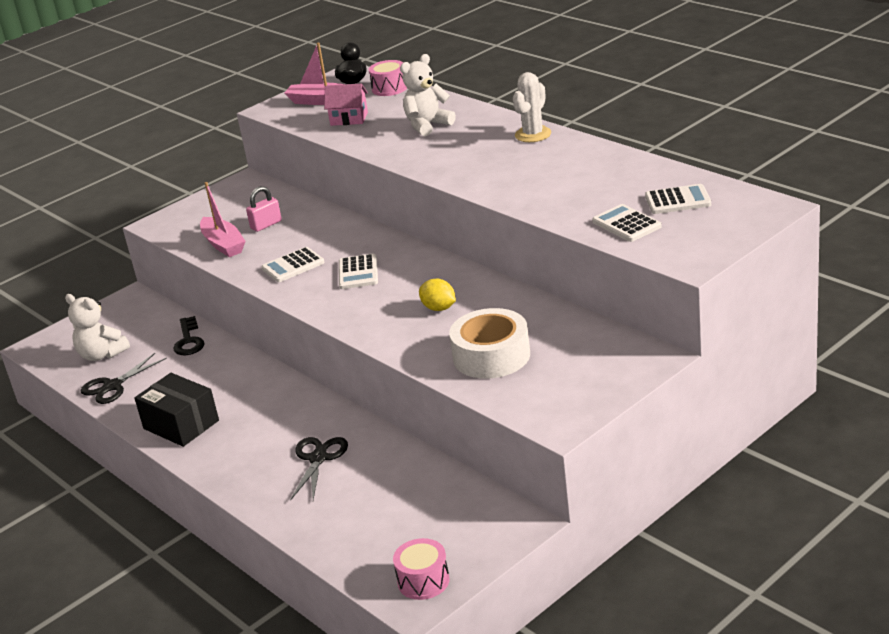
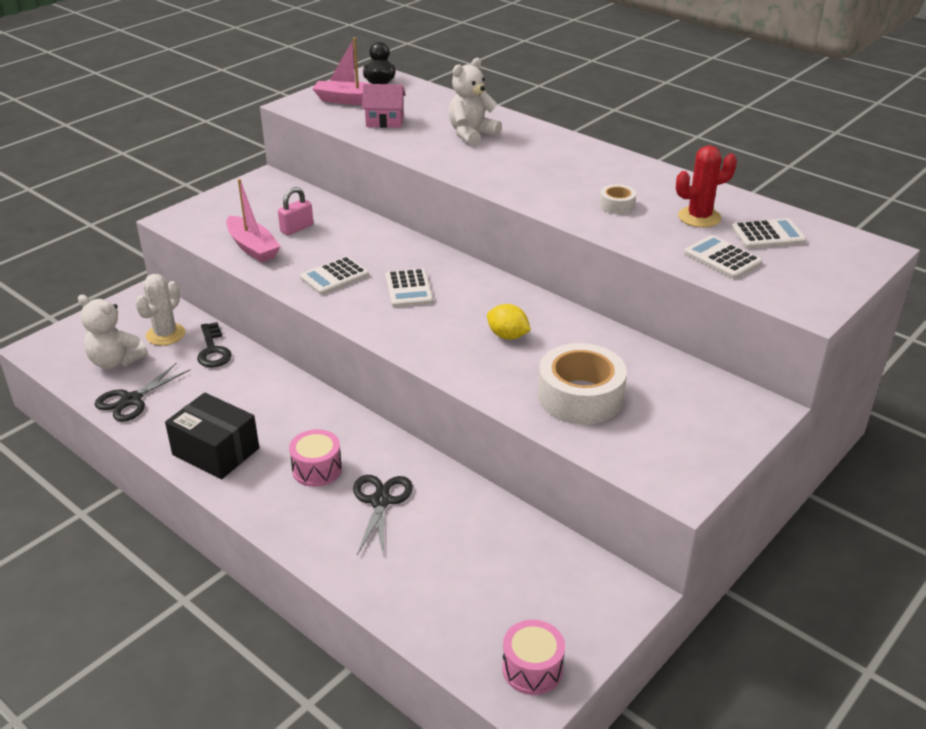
camera: 10 degrees left, 5 degrees up
pink drum [369,60,407,96] -> pink drum moved to [289,429,342,487]
white cactus [513,72,551,142] -> white cactus moved to [135,274,185,346]
none -> white tape [600,184,636,214]
none -> red cactus [676,145,737,228]

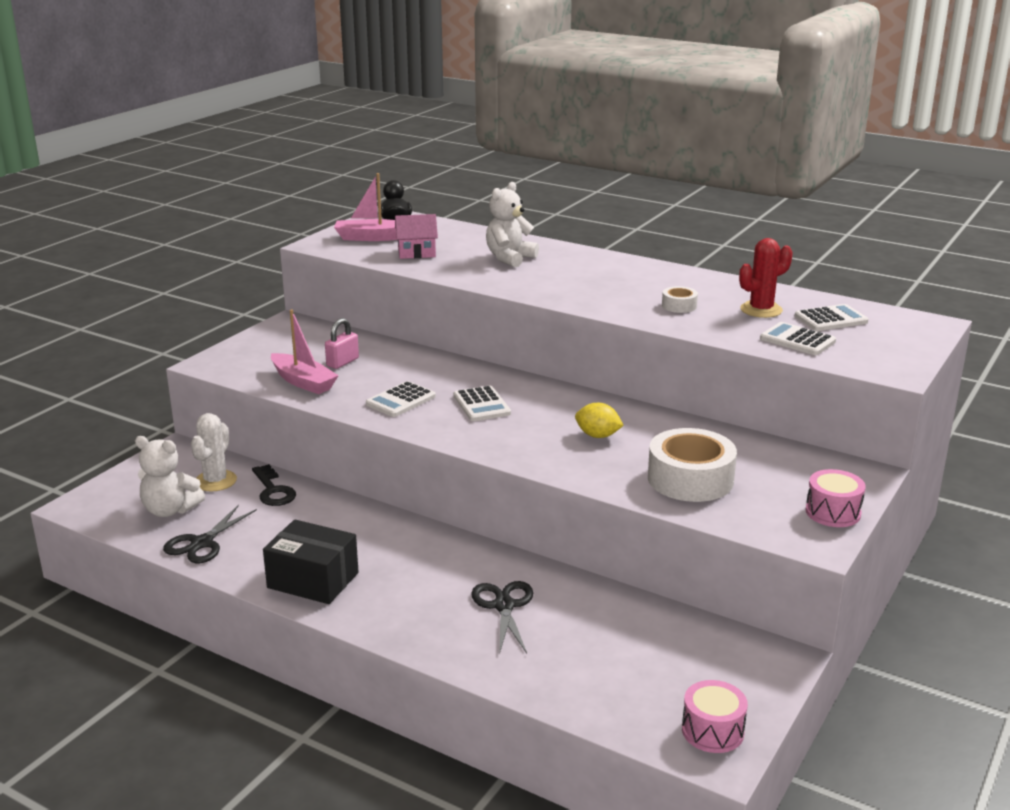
camera: 10 degrees left, 10 degrees down
pink drum [289,429,342,487] -> pink drum moved to [806,469,866,527]

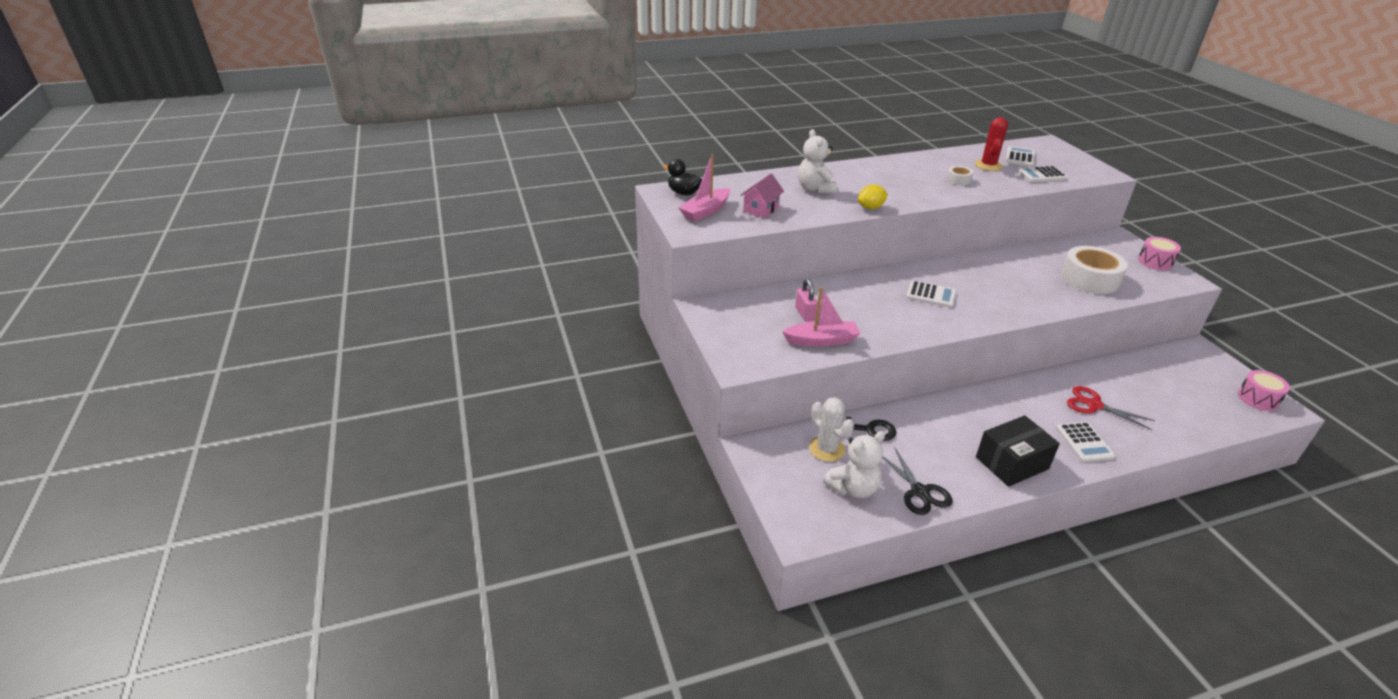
camera: 50 degrees left, 10 degrees up
white calculator [366,381,436,417] -> white calculator moved to [1056,422,1115,462]
black scissors [471,581,533,655] -> red scissors [1067,386,1155,430]
yellow lemon [575,403,624,438] -> yellow lemon moved to [858,185,888,209]

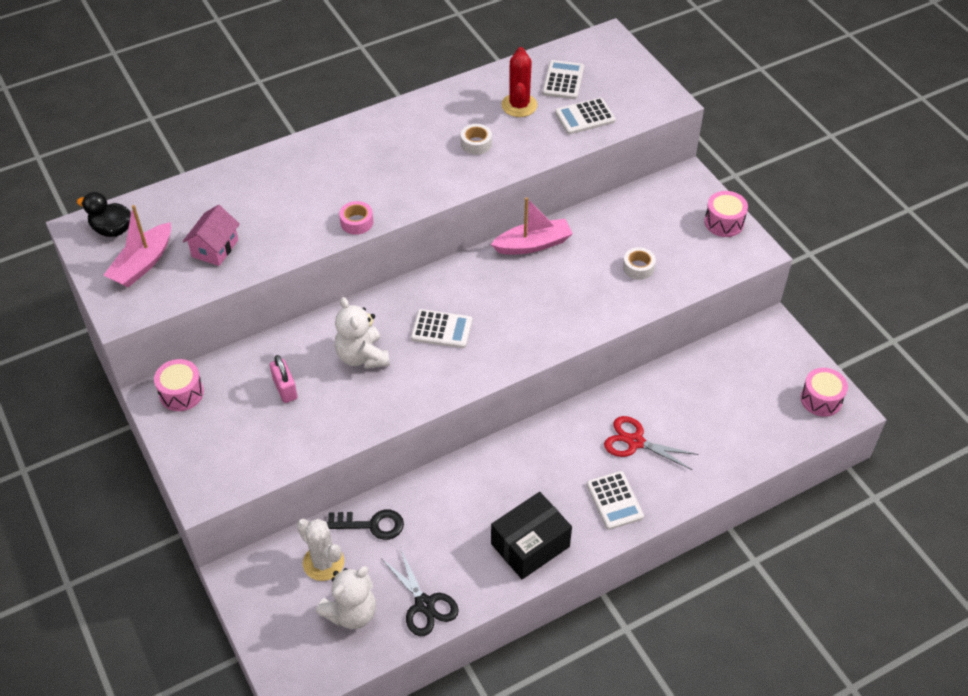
camera: 10 degrees left, 15 degrees up
pink boat [782,287,861,347] -> pink boat moved to [491,197,573,255]
white teddy bear [798,129,837,194] -> white teddy bear moved to [335,297,390,369]
yellow lemon [858,185,888,209] -> pink tape [339,201,373,235]
white tape [1061,246,1128,294] -> white tape [623,247,656,280], size x0.47
none -> pink drum [154,359,204,411]

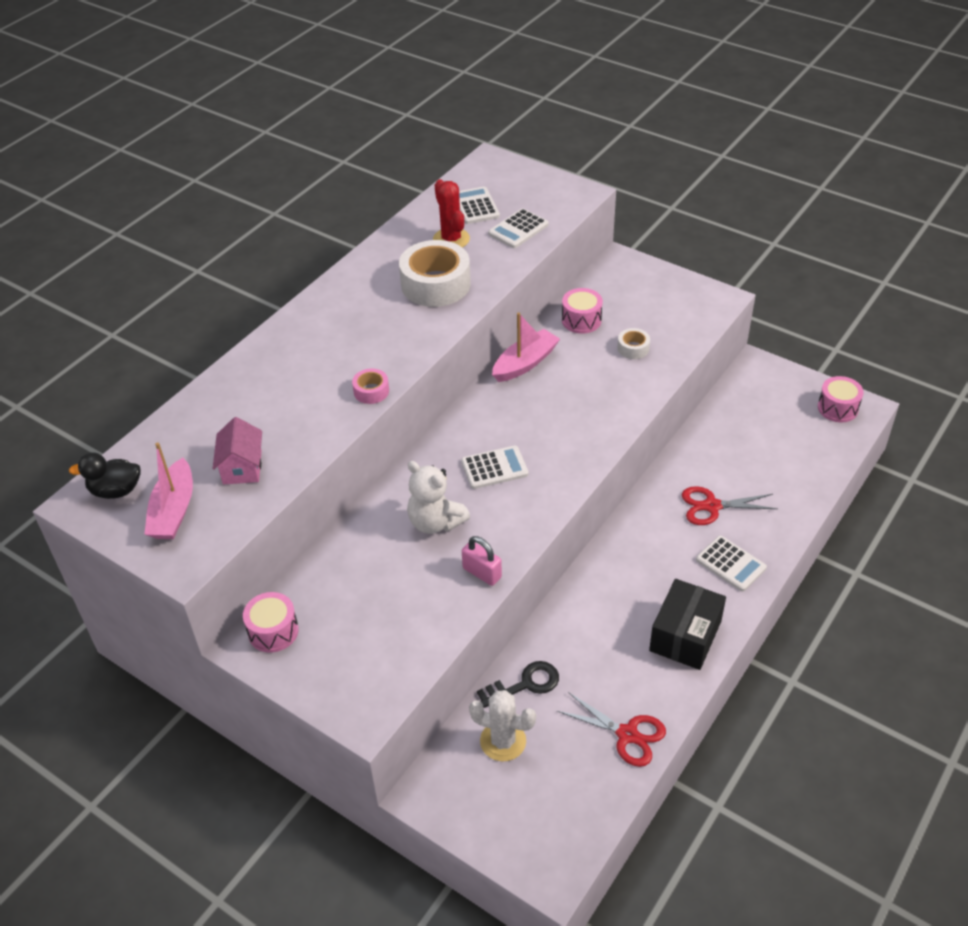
camera: 25 degrees left, 5 degrees down
pink padlock [270,355,297,403] -> pink padlock moved to [462,536,502,586]
white teddy bear [316,566,376,629] -> none
black scissors [381,548,459,636] -> red scissors [557,692,666,767]
white tape [461,124,492,155] -> white tape [399,240,471,307], size x2.14
pink drum [704,191,748,237] -> pink drum moved to [562,288,603,334]

